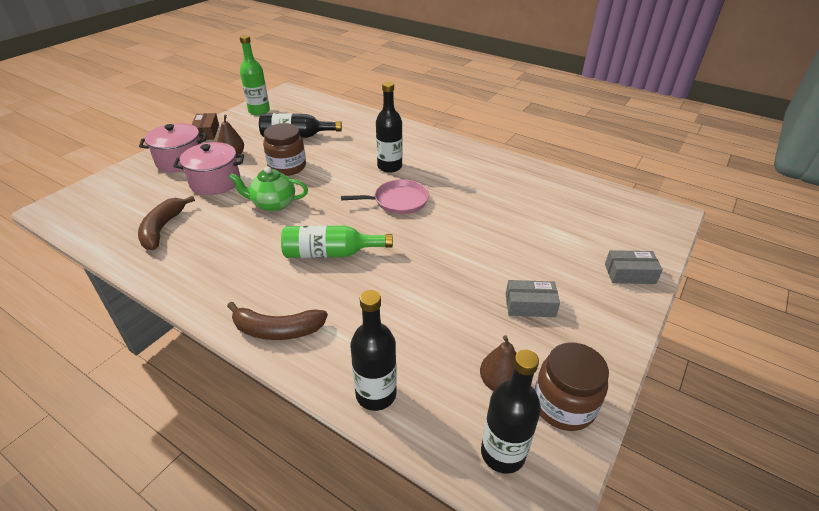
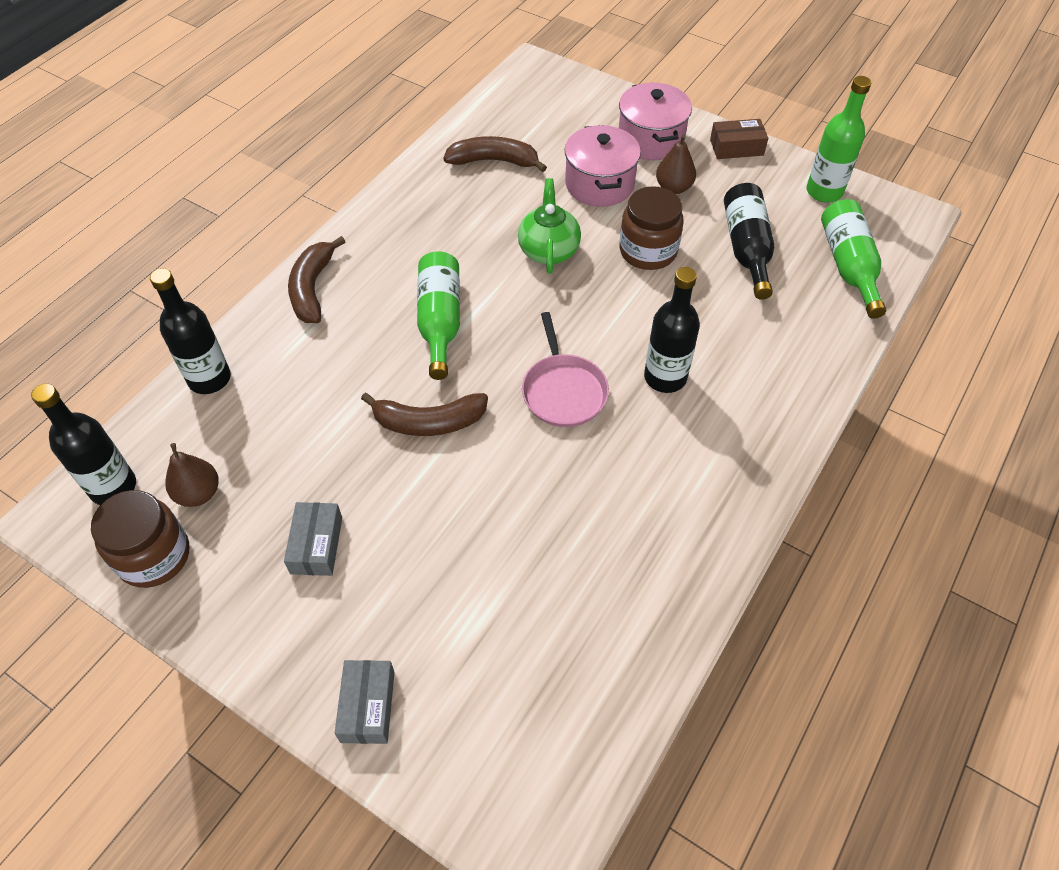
camera: 90 degrees right, 15 degrees up
none -> brown banana [361,392,488,436]
none -> green bottle [821,199,886,319]

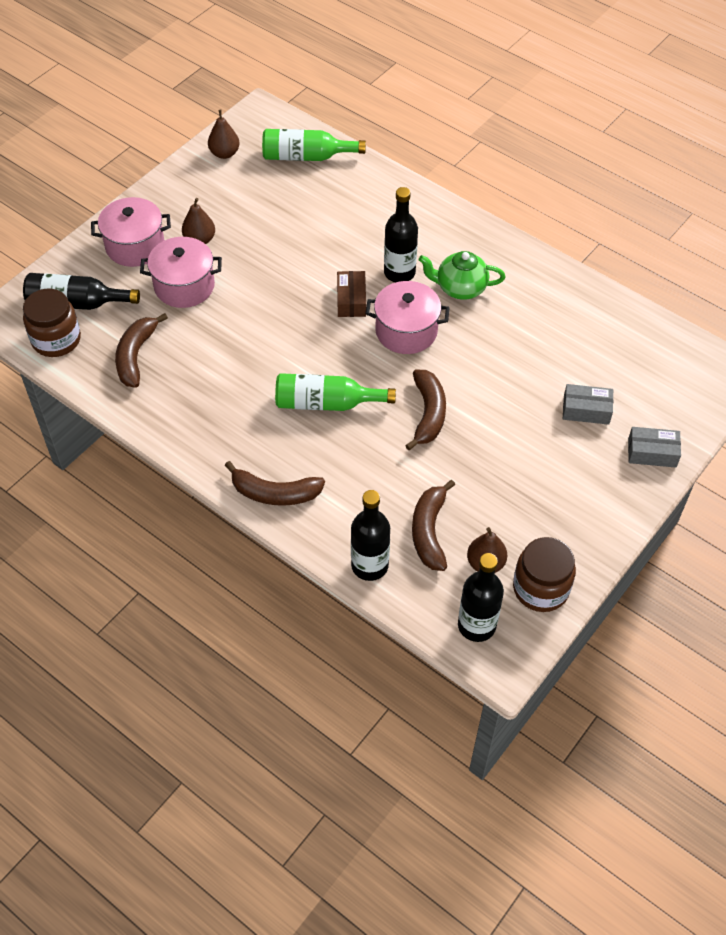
camera: 85 degrees left, 0 degrees up
grey box [284,502,342,576] -> grey box moved to [563,384,613,425]
green teapot [518,178,581,274] -> green teapot moved to [419,251,505,300]
pink pan [522,312,609,427] -> pink pot [365,281,450,354]
brown jar [619,186,683,270] -> brown jar moved to [23,289,81,357]
brown box [710,119,768,159] -> brown box moved to [337,271,366,317]
black bottle [724,183,775,300] -> black bottle moved to [23,273,140,310]
green bottle [806,76,871,203] -> brown pear [208,110,239,159]
none -> brown banana [412,480,455,571]

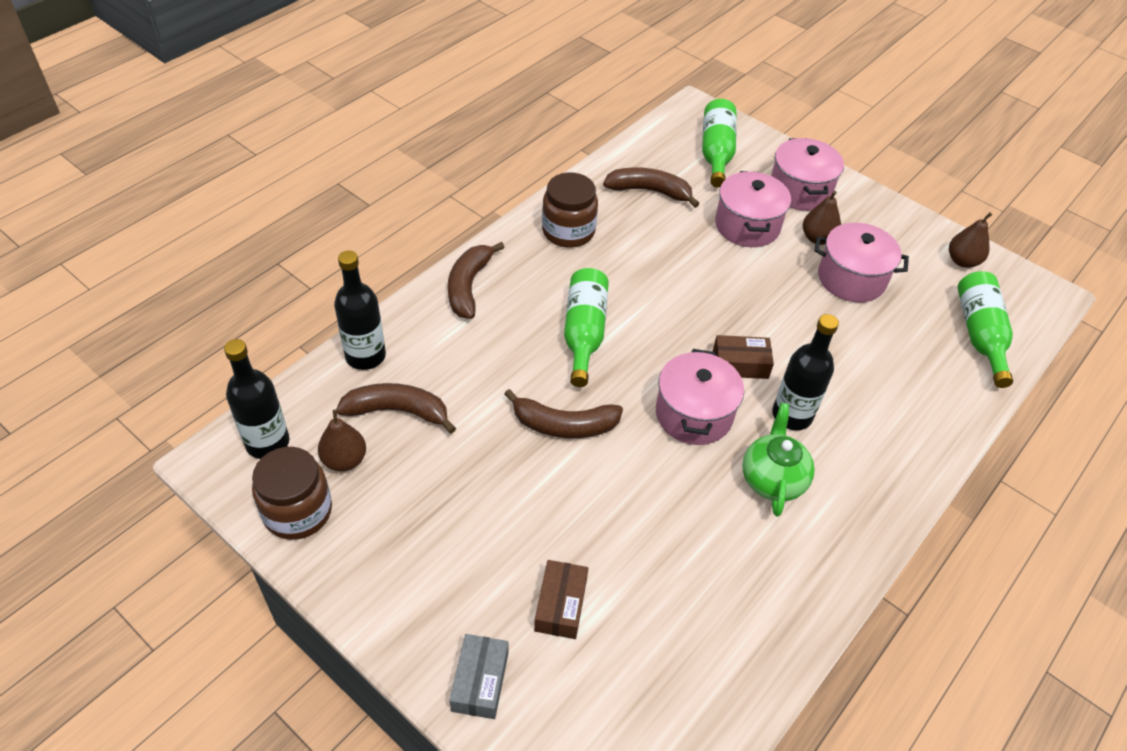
camera: 90 degrees right, 5 degrees down
black bottle [23,273,140,310] -> green bottle [702,99,737,188]
brown jar [23,289,81,357] -> brown jar moved to [542,172,598,248]
grey box [563,384,613,425] -> brown box [534,560,588,639]
none -> pink pot [814,223,909,302]

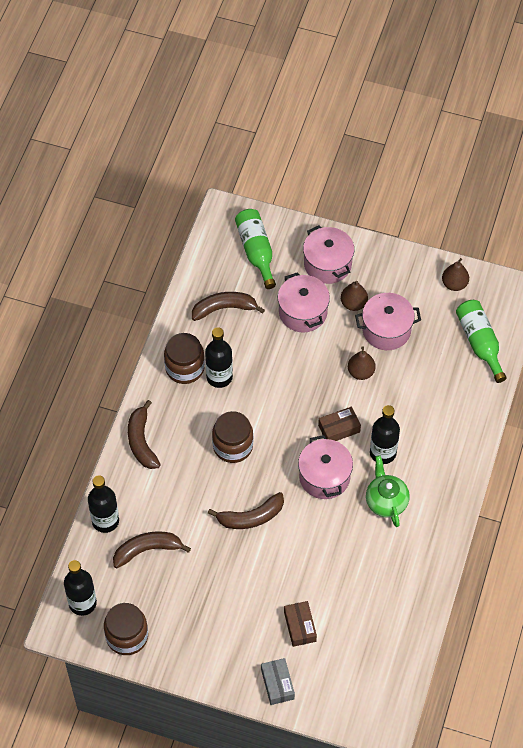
camera: 20 degrees left, 10 degrees up
brown pear [318,409,366,471] -> brown pear moved to [348,346,376,380]
green bottle [564,268,609,387] -> brown jar [212,411,253,463]
none -> black bottle [205,327,233,388]

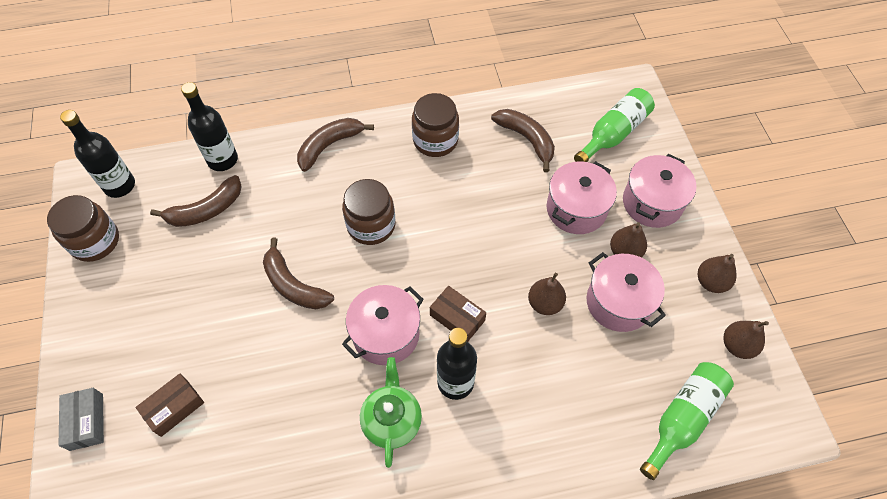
camera: 60 degrees right, 0 degrees up
brown banana [113,531,191,568] -> brown banana turned 105 degrees clockwise [150,175,242,227]
black bottle [205,327,233,388] -> none
grey box [261,658,295,705] -> grey box turned 60 degrees counterclockwise [59,388,104,451]
green teapot [366,455,410,527] -> green teapot turned 45 degrees counterclockwise [360,357,422,468]
none -> brown pear [698,254,737,293]

